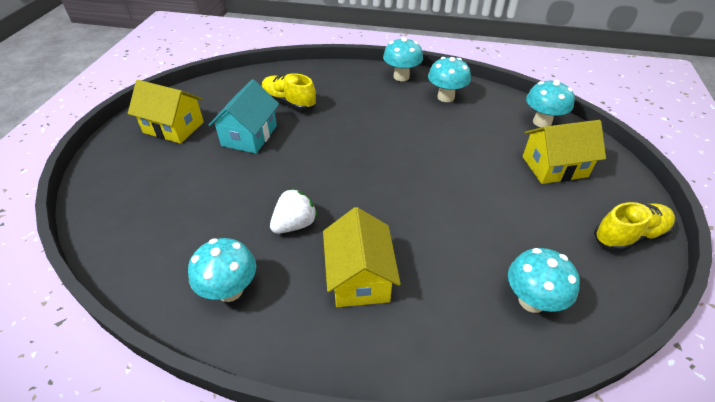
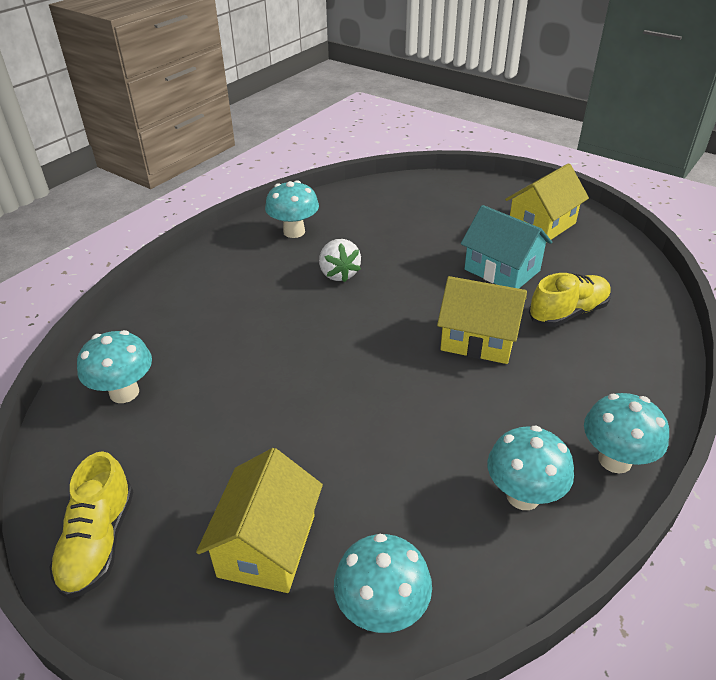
camera: 115 degrees right, 5 degrees down
yellow house [323,207,401,307] -> yellow house moved to [437,276,527,364]

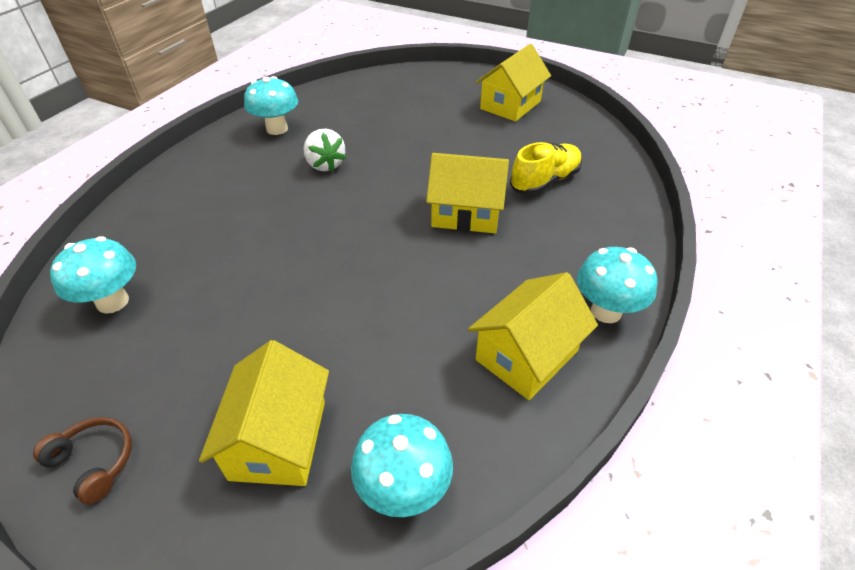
camera: 10 degrees left, 5 degrees up
yellow shoe [50,451,133,599] -> brown headphones [33,417,132,504]
turquoise house [461,205,552,289] -> none
turquoise mushroom [487,426,574,510] -> yellow house [468,272,598,400]

